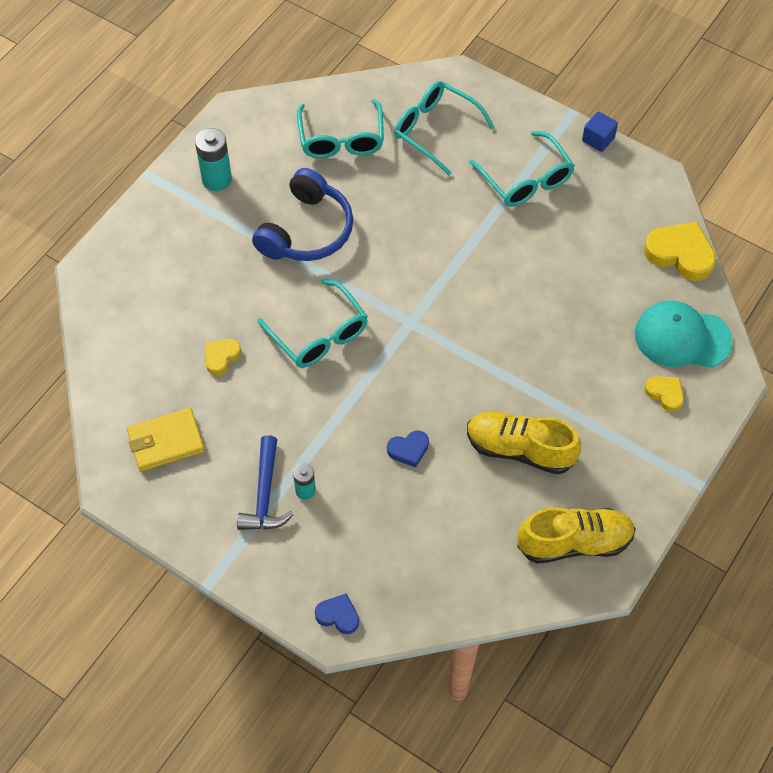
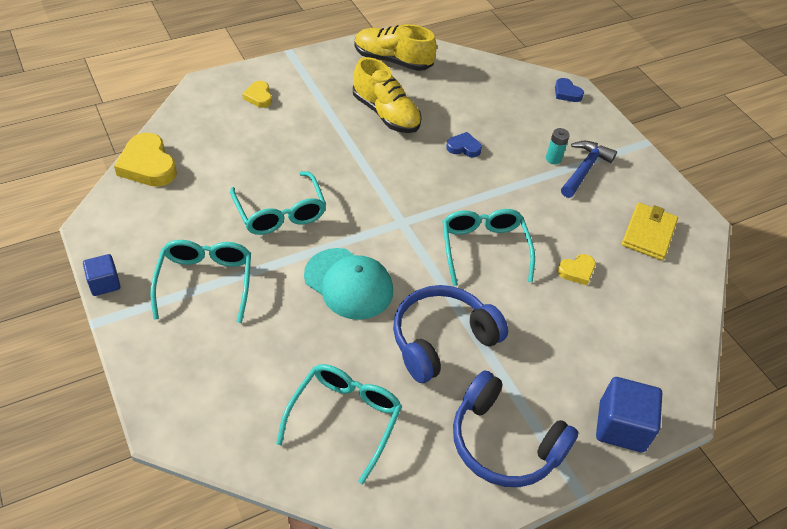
camera: 155 degrees left, 10 degrees down
yellow wallet [127,408,205,471] -> yellow wallet turned 75 degrees counterclockwise [622,203,678,261]
turquoise battery [195,128,232,191] -> blue headphones [453,370,579,487]
turquoise glasses [394,81,495,175] -> turquoise glasses moved to [230,171,326,235]
turquoise cap [635,301,733,368] -> turquoise cap moved to [304,248,393,320]
none -> blue cube [596,377,662,452]

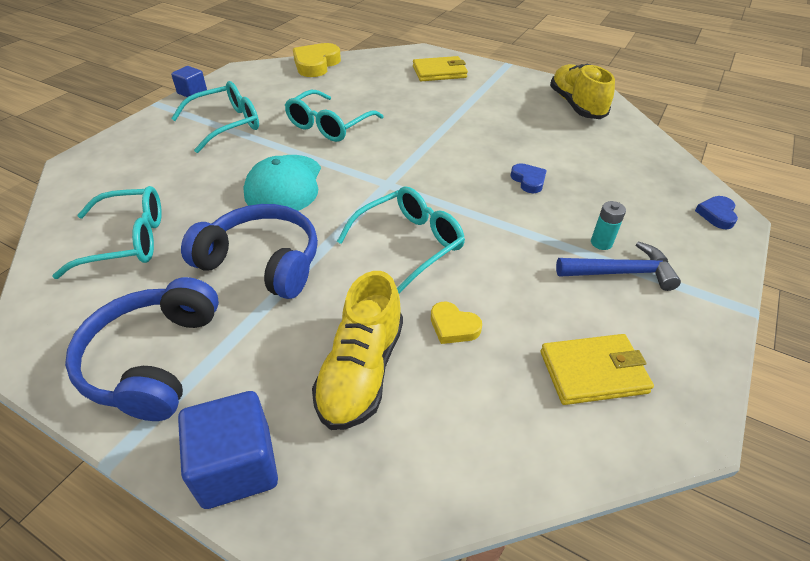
camera: 60 degrees right, 5 degrees down
yellow heart [242,81,272,108] -> yellow wallet [413,56,468,81]
yellow shoe [353,57,422,133] -> yellow shoe moved to [312,271,403,430]

